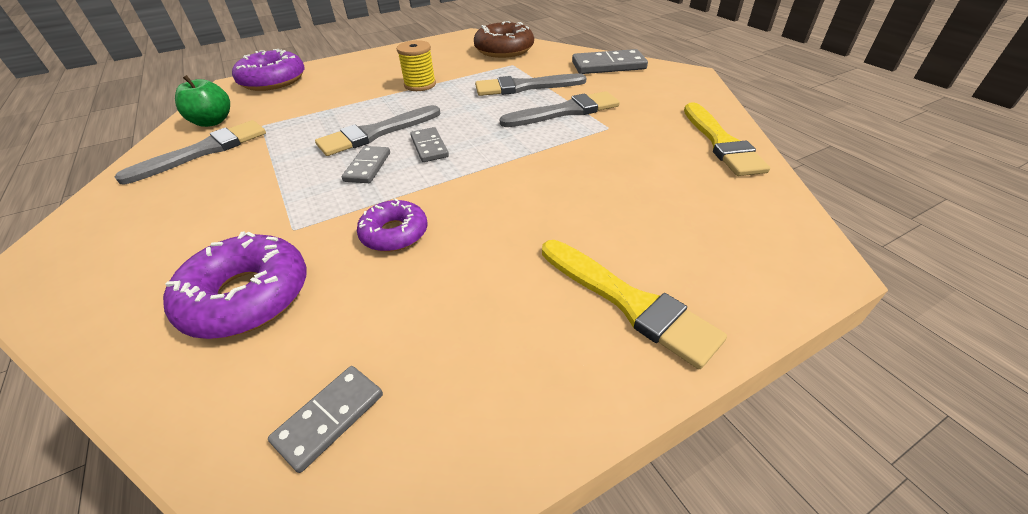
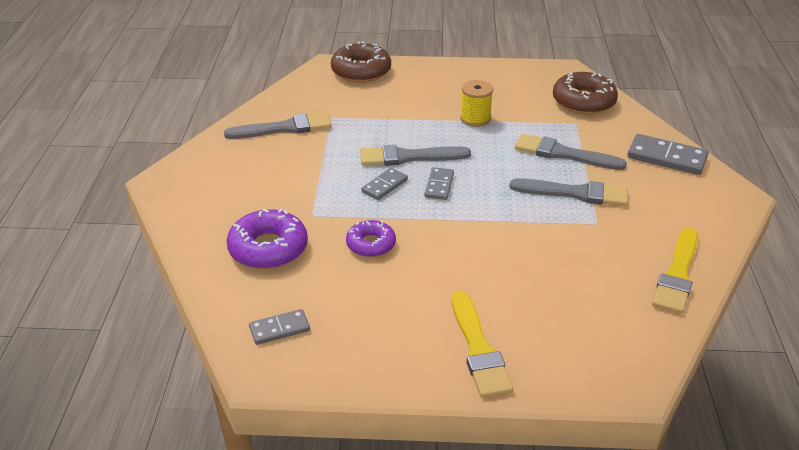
camera: 30 degrees right, 5 degrees down
green apple [175,75,230,127] -> none
purple donut [232,49,305,91] -> brown donut [331,41,391,83]

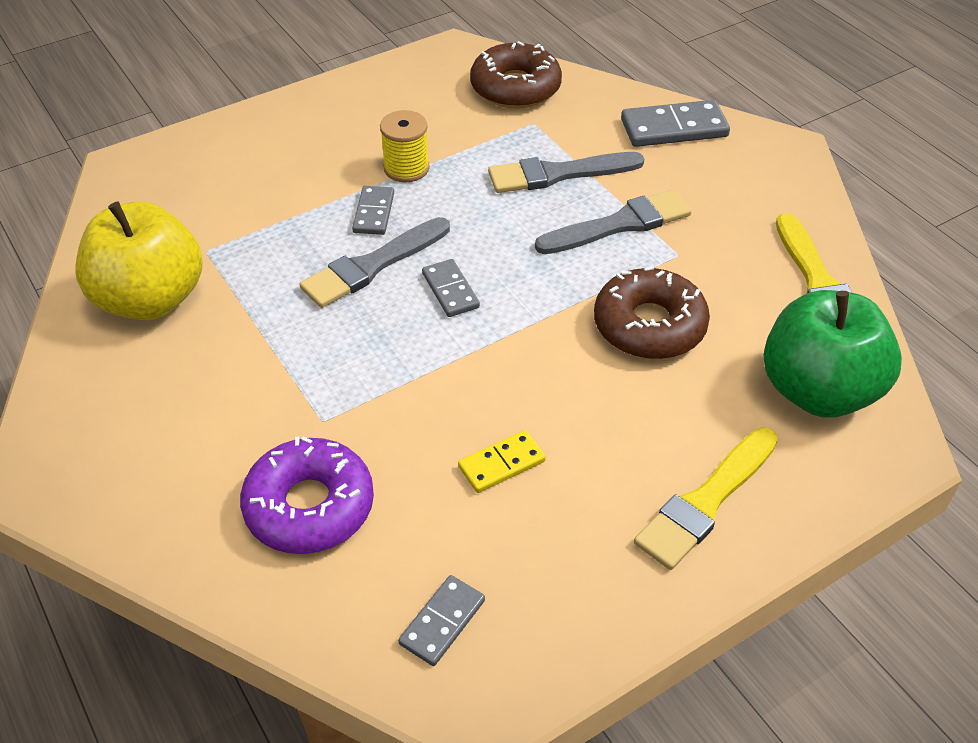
camera: 35 degrees left, 10 degrees up
grey brush [224,112,332,139] -> yellow apple [75,201,203,320]
brown donut [331,41,391,83] -> brown donut moved to [594,266,710,359]
purple donut [346,220,396,257] -> none
grey domino [361,168,408,200] -> grey domino moved to [352,186,394,235]
yellow brush [452,290,513,398] -> yellow brush turned 90 degrees clockwise [634,427,778,570]
none -> yellow domino [458,430,546,493]
none -> green apple [763,290,902,418]

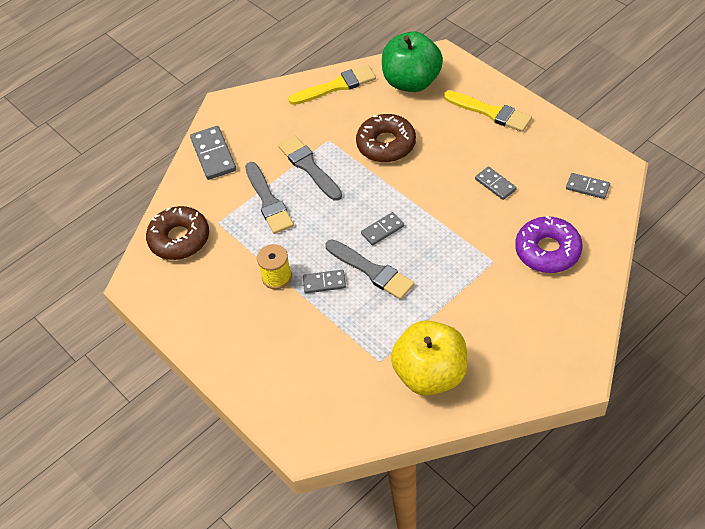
camera: 95 degrees left, 5 degrees up
yellow domino [458,430,546,493] -> grey domino [475,167,516,200]

